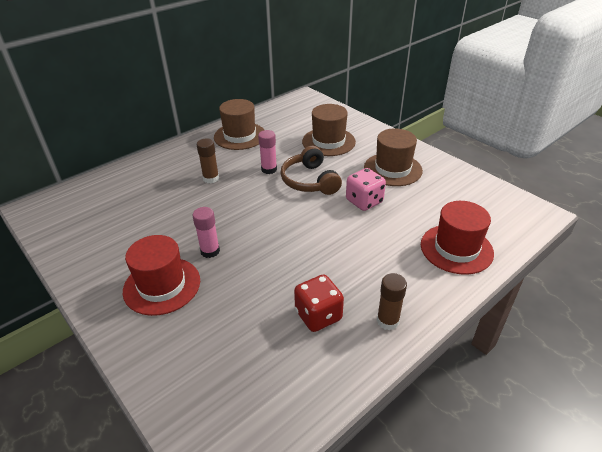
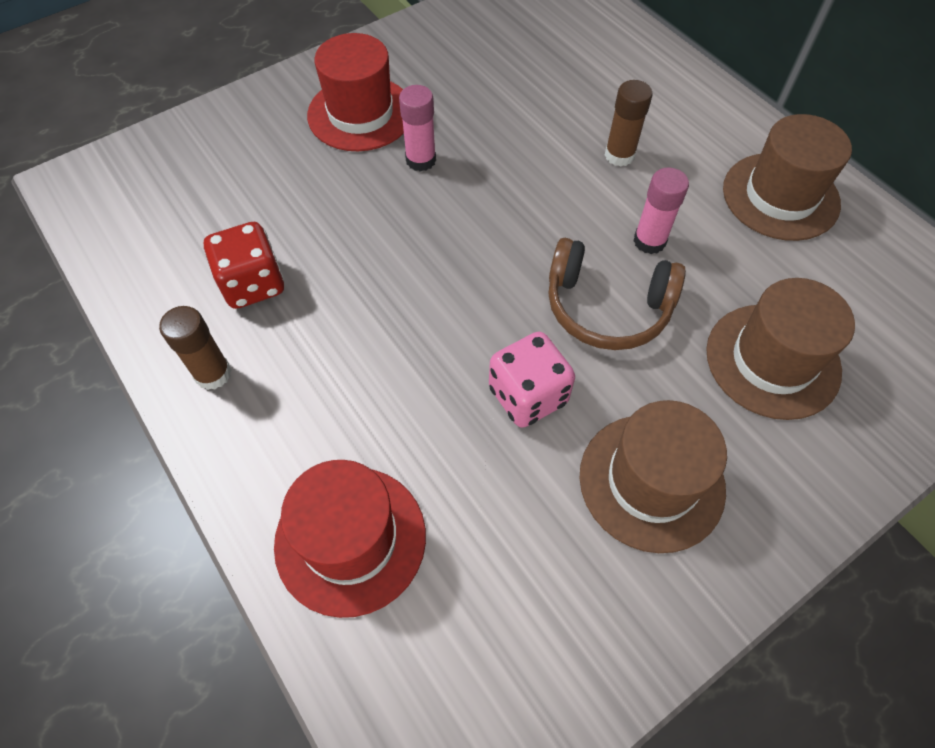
camera: 95 degrees right, 20 degrees up
brown headphones [280,146,342,195] -> brown headphones turned 150 degrees counterclockwise [549,238,686,350]

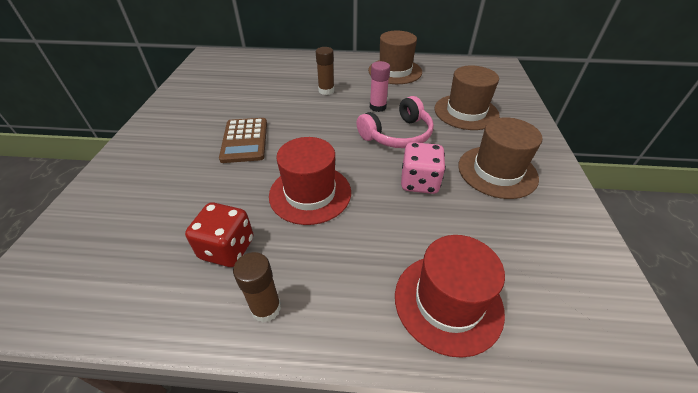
camera: 50 degrees left, 15 degrees down
red hat [307,33,404,151] -> red hat moved to [269,137,351,225]
pink glue stick [399,85,436,172] -> brown calculator [219,118,267,163]
brown headphones [549,238,686,350] -> pink headphones [356,96,434,148]

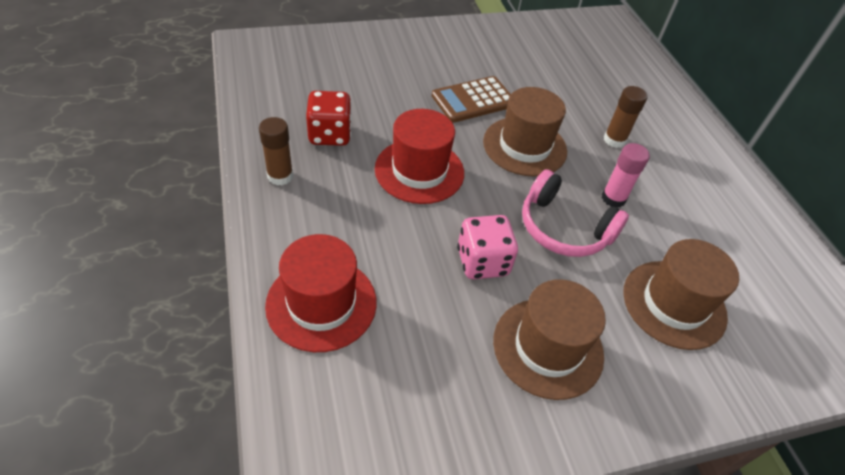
camera: 65 degrees right, 5 degrees up
brown hat [368,31,422,84] -> brown hat moved to [483,87,567,177]

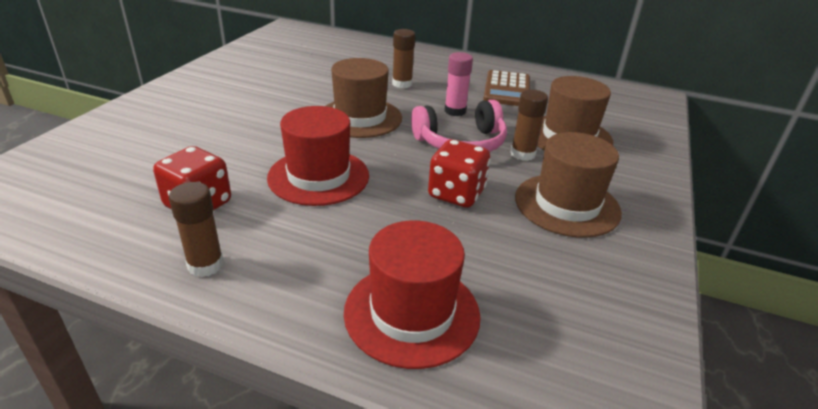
camera: 50 degrees left, 15 degrees down
brown calculator [432,76,511,123] -> brown calculator moved to [483,70,530,106]
pink dice [457,215,518,279] -> red dice [428,139,491,208]
none -> brown glue stick [510,90,548,161]

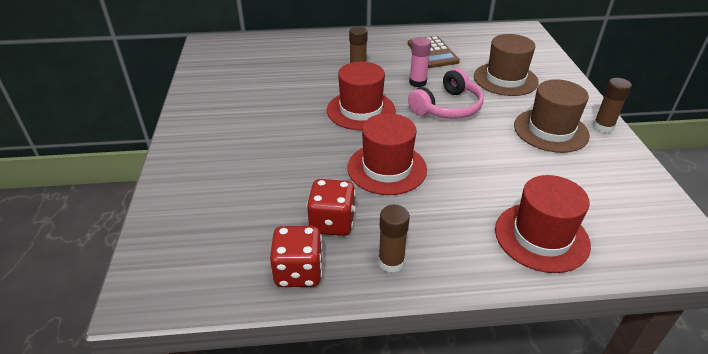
camera: 25 degrees left, 5 degrees up
brown hat [326,58,402,138] -> red hat [327,62,396,130]
red dice [428,139,491,208] -> red dice moved to [270,226,323,287]
brown glue stick [510,90,548,161] -> brown glue stick moved to [593,78,632,133]

